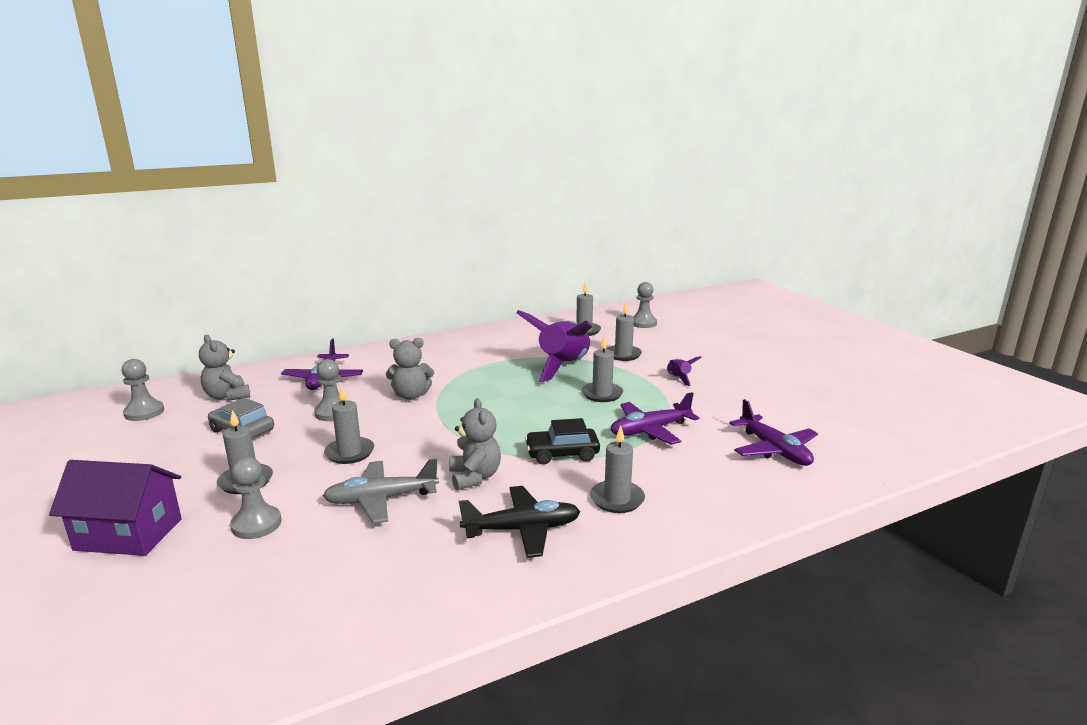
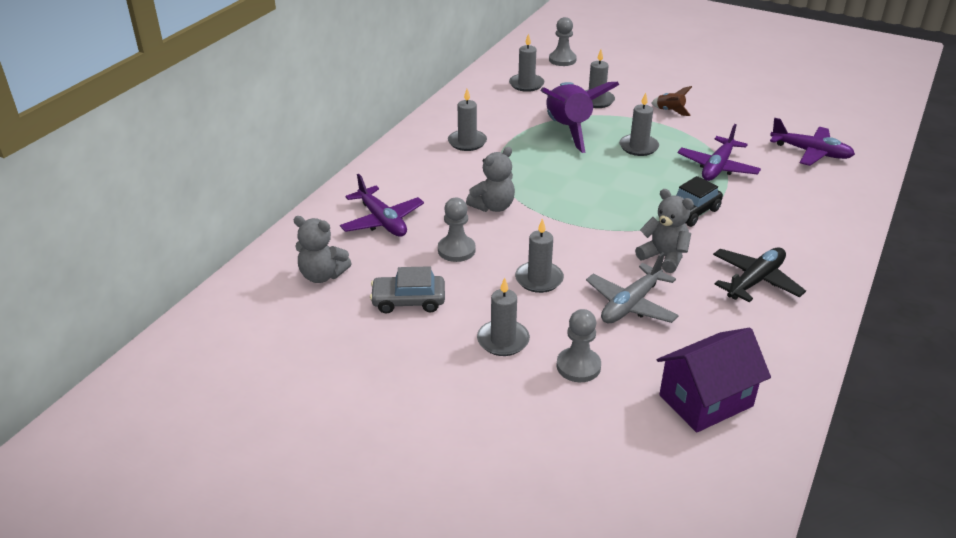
camera: 35 degrees left, 15 degrees up
purple house [49,460,182,556] -> purple house moved to [657,328,771,433]
grey pawn [122,359,164,421] -> none
grey candle [590,426,645,513] -> grey candle moved to [448,89,487,151]
purple rocket [667,356,702,386] -> brown rocket [651,86,692,116]

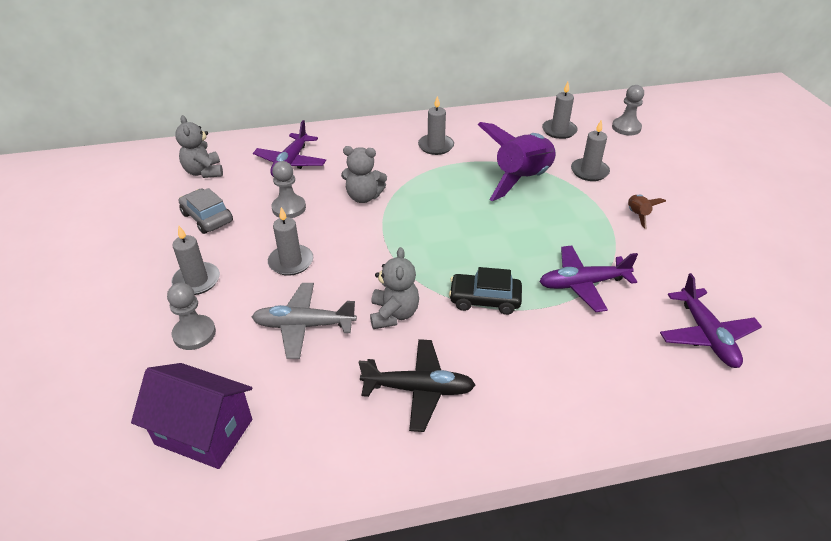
camera: 50 degrees right, 5 degrees up
grey candle [619,92,659,156] -> none

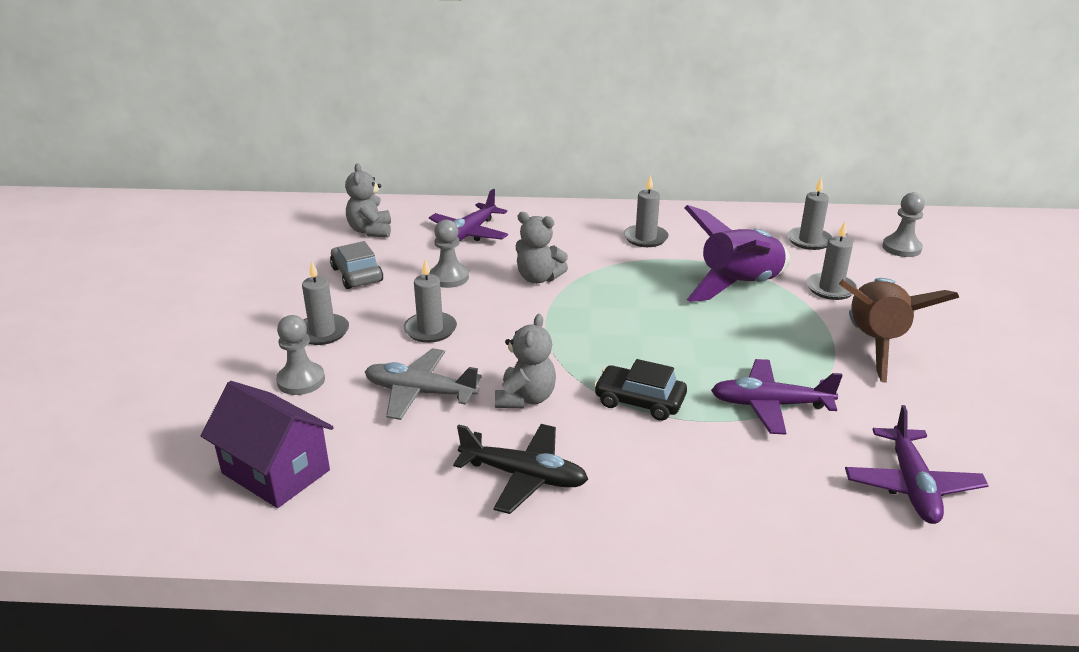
camera: 15 degrees right, 10 degrees down
brown rocket [628,195,666,229] -> brown rocket [839,278,959,383], size x2.40

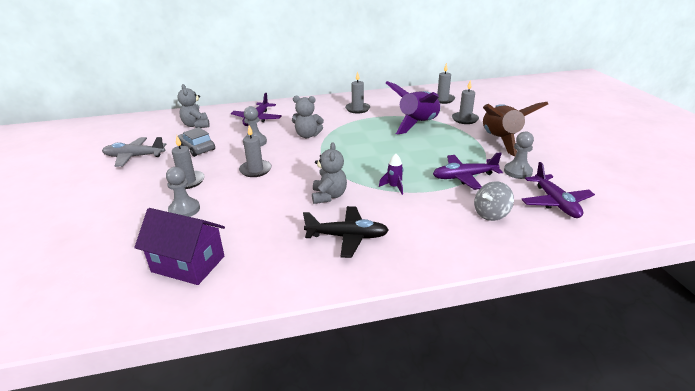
camera: 15 degrees left, 0 degrees up
grey plane [365,348,482,420] -> grey plane moved to [102,137,166,167]
black car [594,359,687,421] -> purple rocket [379,154,403,195]
grey pawn [882,192,925,257] -> grey pawn moved to [504,131,534,179]
none -> grey spinning top [474,181,514,221]

